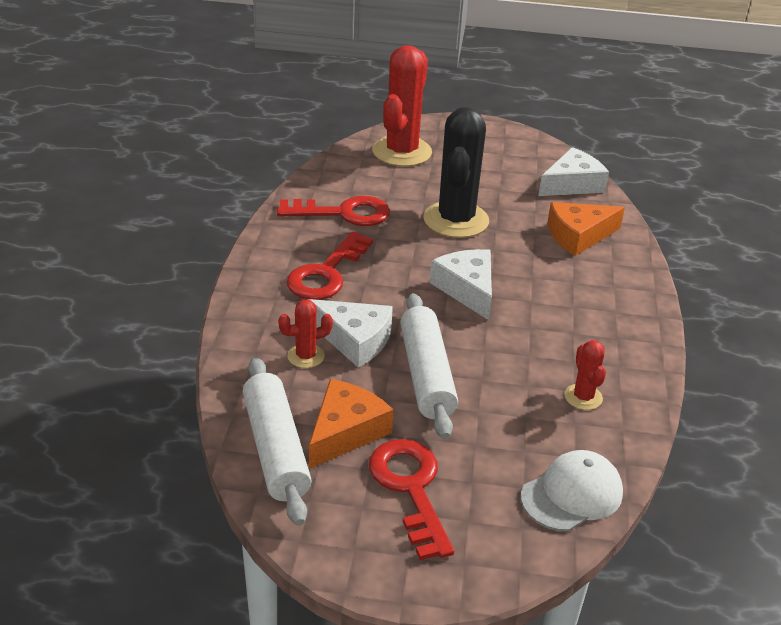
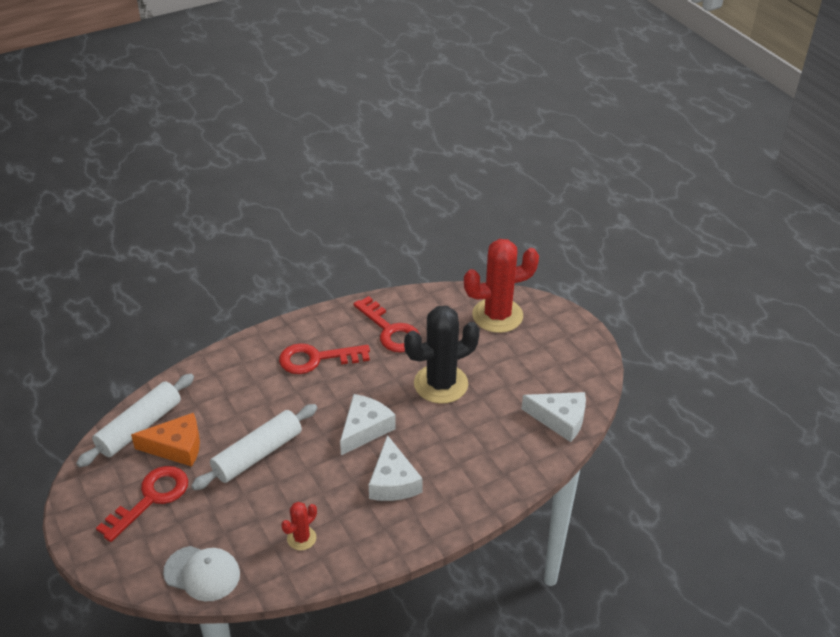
camera: 55 degrees right, 5 degrees up
red cactus [278,299,333,368] -> none
white cheese [307,299,393,368] -> white cheese moved to [369,435,423,501]
orange cheese [547,202,625,256] -> none

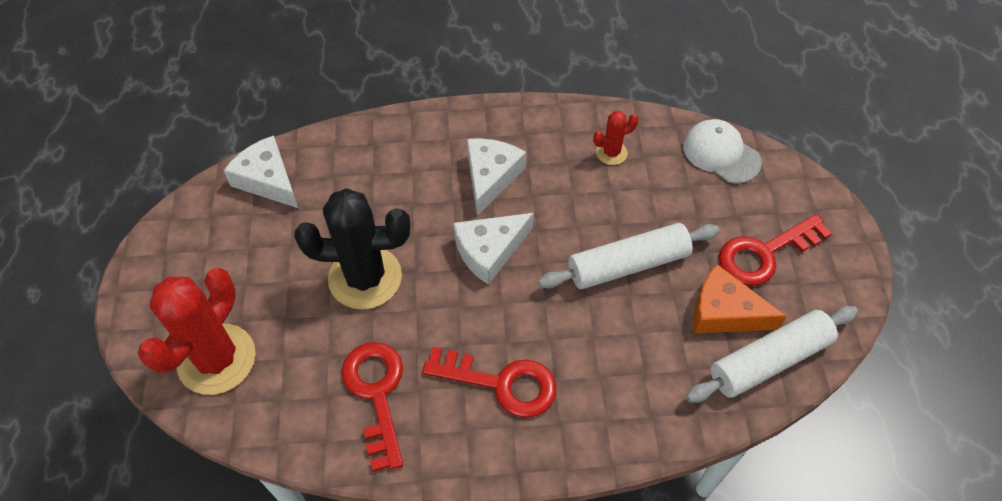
camera: 155 degrees left, 15 degrees up
red cactus [464,239,539,333] -> red cactus turned 75 degrees counterclockwise [138,268,256,395]

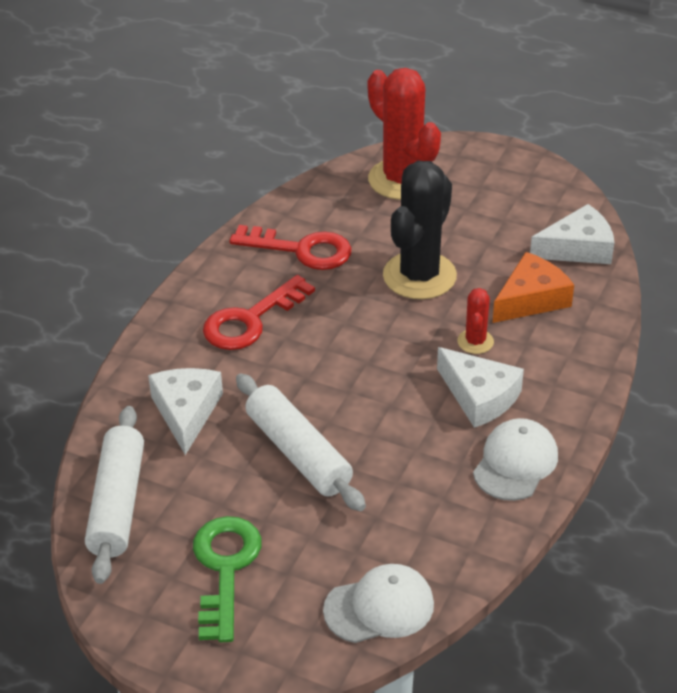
camera: 120 degrees right, 15 degrees down
white cheese [453,213,534,285] -> white cheese moved to [148,368,223,455]
white rolling pin [538,223,720,289] -> white rolling pin turned 45 degrees counterclockwise [236,373,366,511]
red cactus [593,111,639,165] -> red cactus moved to [457,288,494,354]
orange cheese [693,264,787,333] -> orange cheese moved to [493,252,574,323]
red key [719,214,832,286] -> green key [193,516,262,642]
none -> white cap [473,418,558,501]

